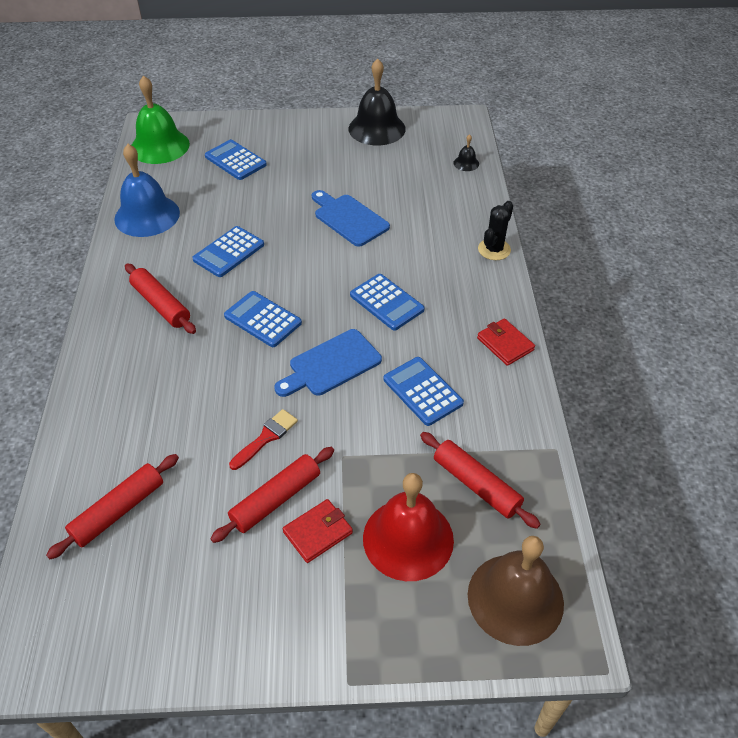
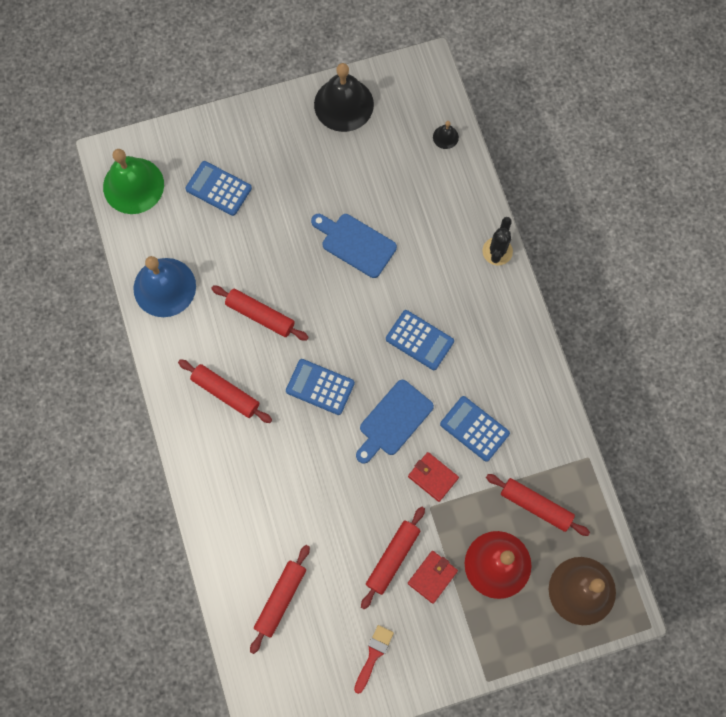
camera: 15 degrees left, 25 degrees up
blue calculator [192,226,264,277] -> red rolling pin [211,286,309,341]
red brush [229,409,298,470] -> red brush moved to [354,625,394,694]
red wallet [477,318,535,366] -> red wallet moved to [408,452,459,502]

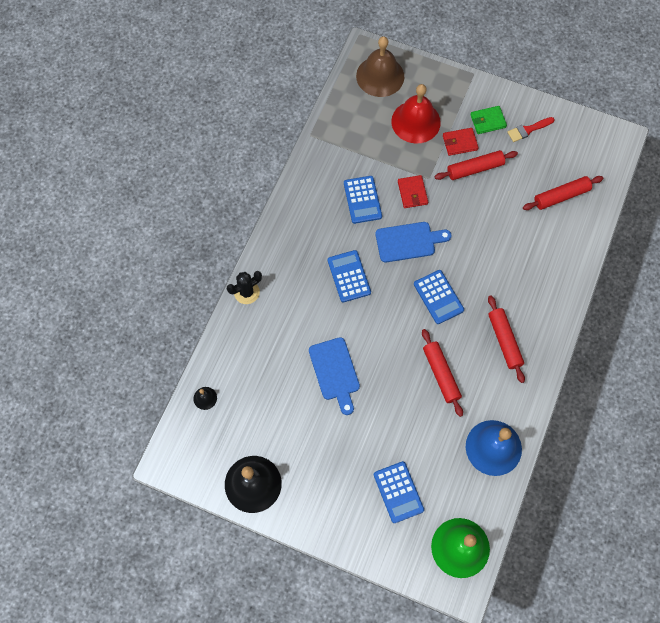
camera: 140 degrees left, 5 degrees down
red rolling pin [486,474,590,536] -> none
none -> green wallet [470,106,507,134]

